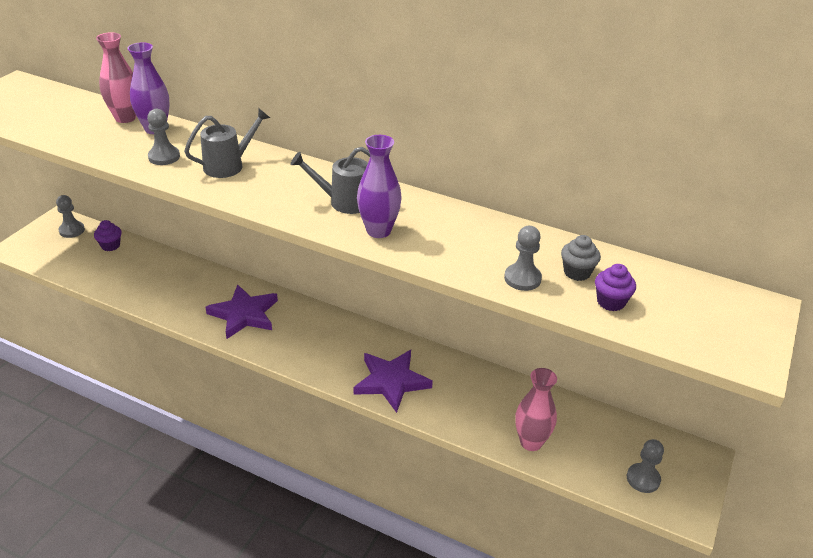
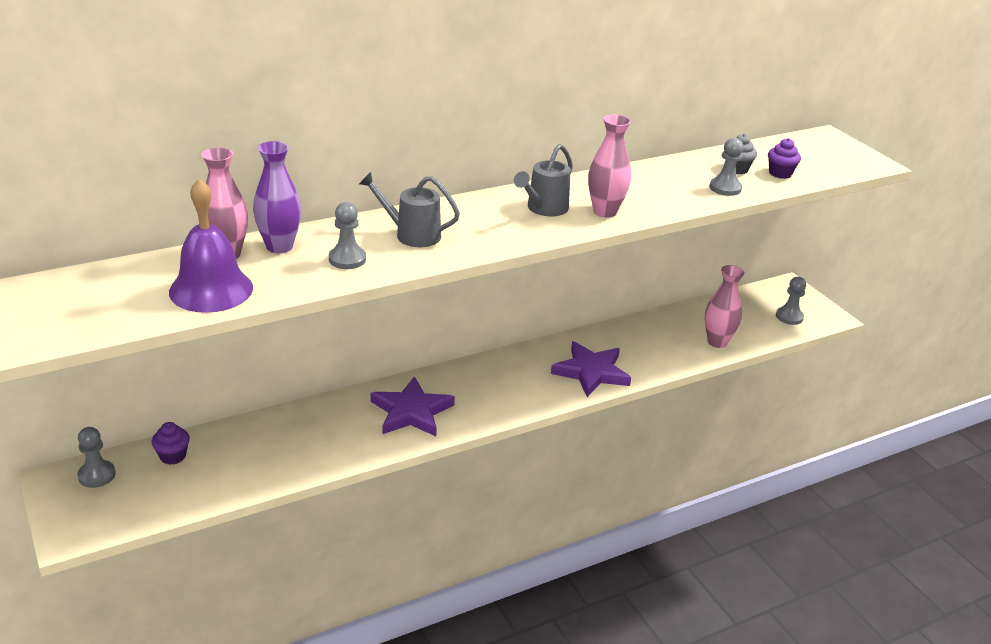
camera: 55 degrees left, 5 degrees down
grey watering can [184,108,270,178] -> grey watering can turned 75 degrees counterclockwise [359,172,460,247]
purple vase [357,135,402,238] -> pink vase [588,114,631,218]
none -> purple bell [169,178,253,313]

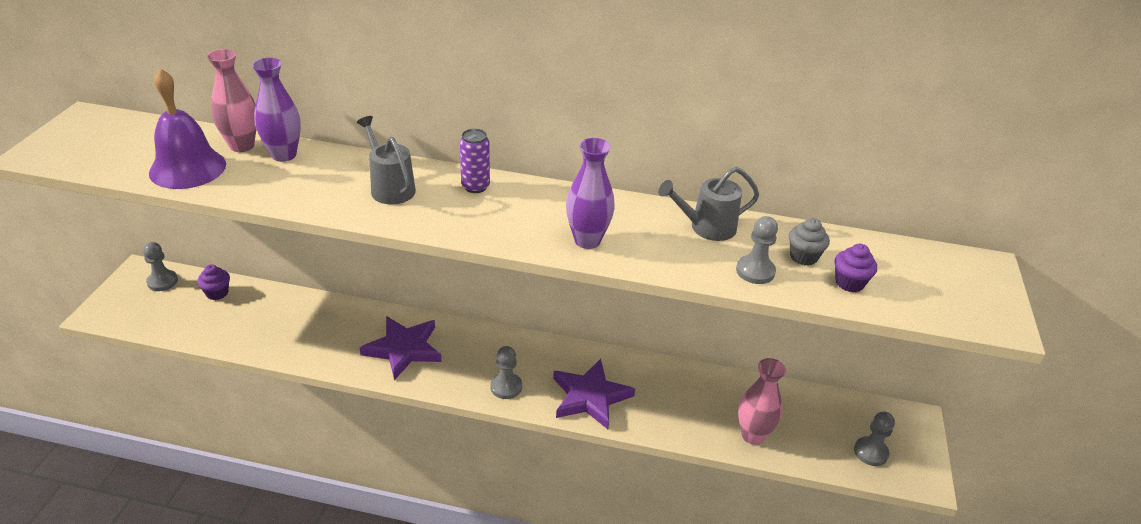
camera: 40 degrees right, 5 degrees up
grey pawn [329,202,366,269] -> grey pawn moved to [490,346,522,399]
grey watering can [514,144,573,217] -> grey watering can moved to [658,167,759,241]
pink vase [588,114,631,218] -> purple vase [566,138,615,249]
none -> purple can [460,129,490,193]

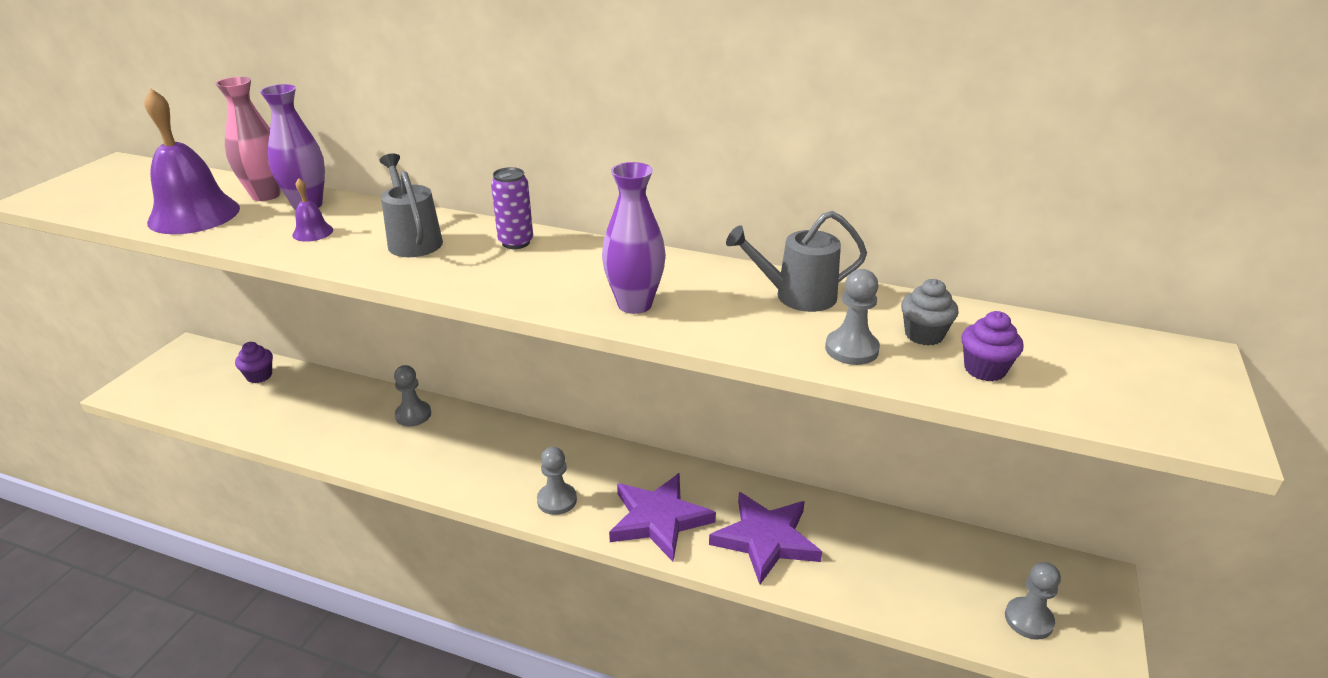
camera: 10 degrees right, 5 degrees down
grey pawn [143,242,178,291] -> grey pawn moved to [394,365,431,427]
purple star [360,316,442,380] -> purple star moved to [709,492,822,584]
pink vase [738,358,786,445] -> none
none -> purple bell [292,178,333,242]

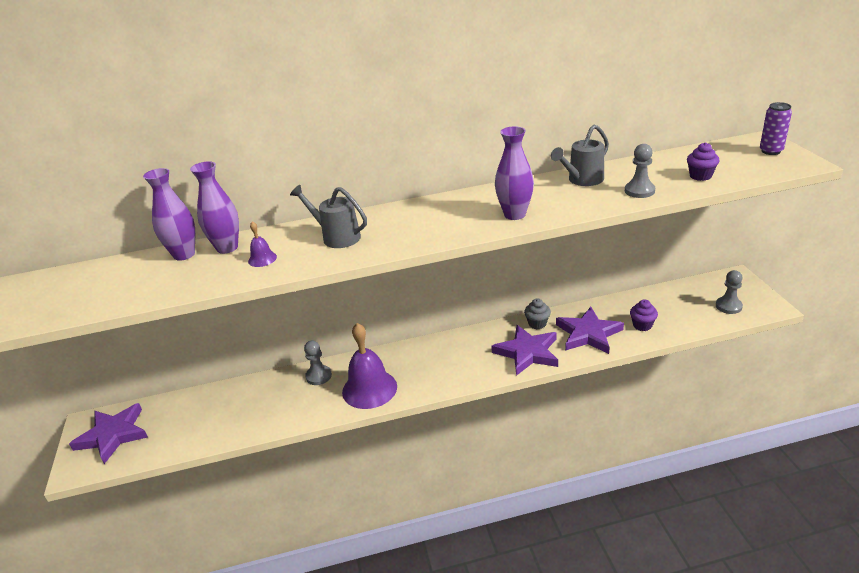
camera: 30 degrees left, 0 degrees up
purple bell [144,89,240,234] -> purple bell moved to [342,323,397,409]
pink vase [216,77,281,201] -> purple vase [143,168,195,261]
purple cupcake [235,342,273,383] -> purple cupcake moved to [630,299,658,331]
purple can [491,167,533,249] -> purple can moved to [760,102,792,155]
grey pawn [537,447,577,515] -> none
grey cupcake [901,279,959,346] -> grey cupcake moved to [524,298,551,329]
none -> purple star [69,403,148,464]

